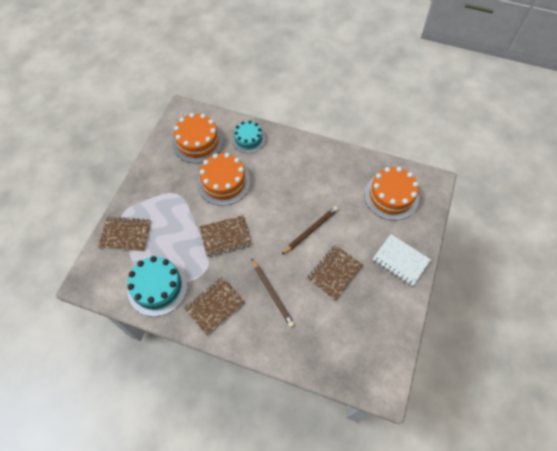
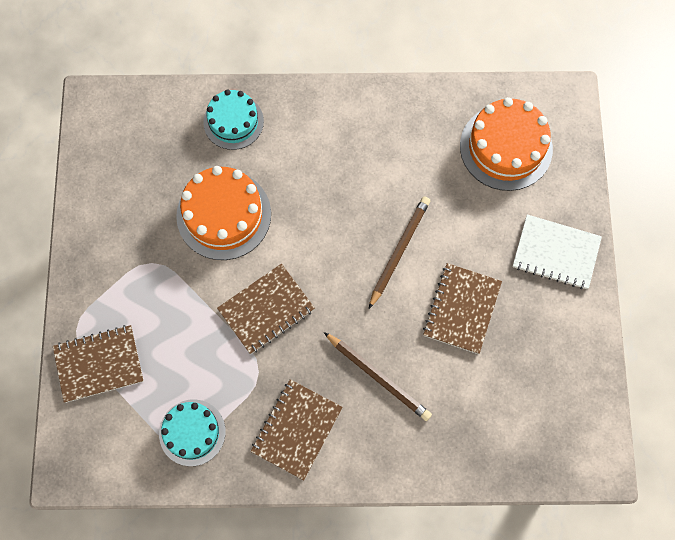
camera: 20 degrees left, 10 degrees up
turquoise cake [127,256,188,317] -> turquoise cake [159,399,226,466], size x0.66
orange cake [172,113,224,163] -> none

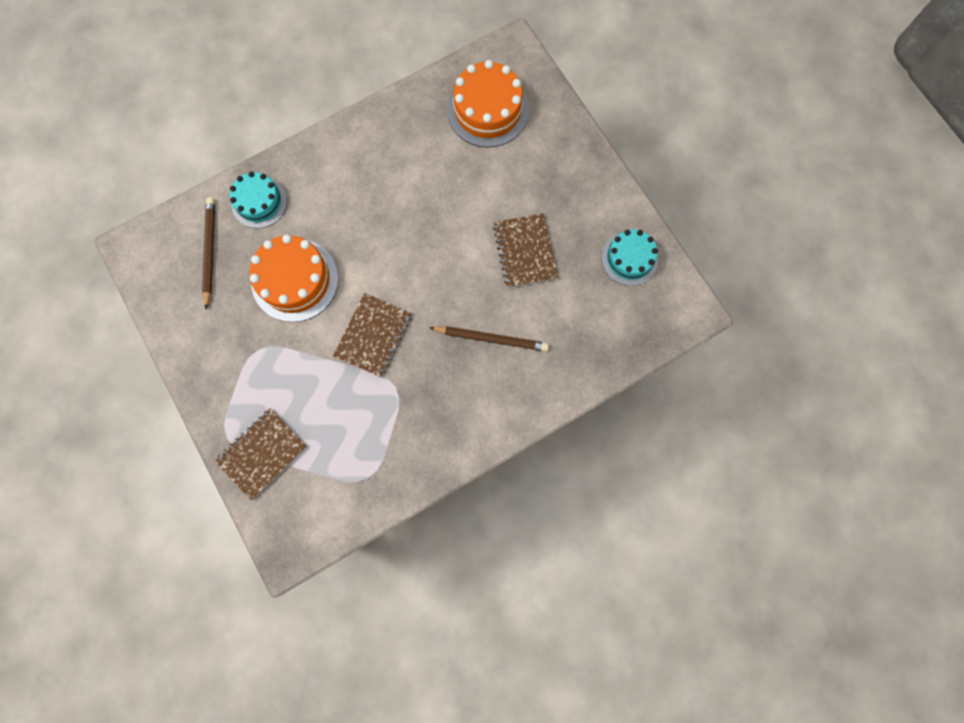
camera: 30 degrees left, 5 degrees up
turquoise cake [159,399,226,466] -> turquoise cake moved to [601,229,658,286]
brown notebook [250,379,343,480] -> none
brown pencil [369,196,430,309] -> brown pencil moved to [202,197,215,309]
white notebook [512,214,602,289] -> none

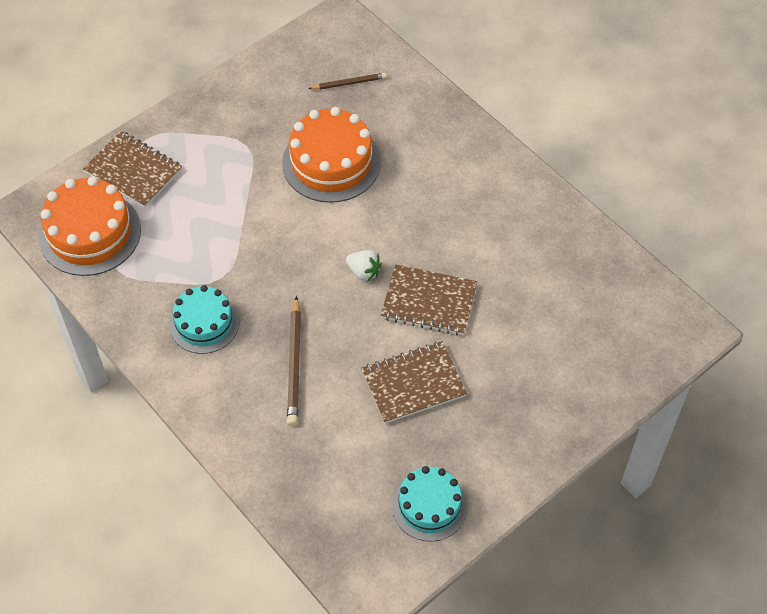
camera: 80 degrees right, 20 degrees down
brown pencil [202,197,215,309] -> brown pencil [308,73,387,90], size x0.62
turquoise cake [230,171,287,228] -> turquoise cake moved to [169,285,239,354]
brown notebook [333,293,411,377] -> brown notebook moved to [381,264,477,335]
orange cake [447,60,529,147] -> orange cake moved to [38,176,141,276]
none -> white strawberry [346,250,382,281]

